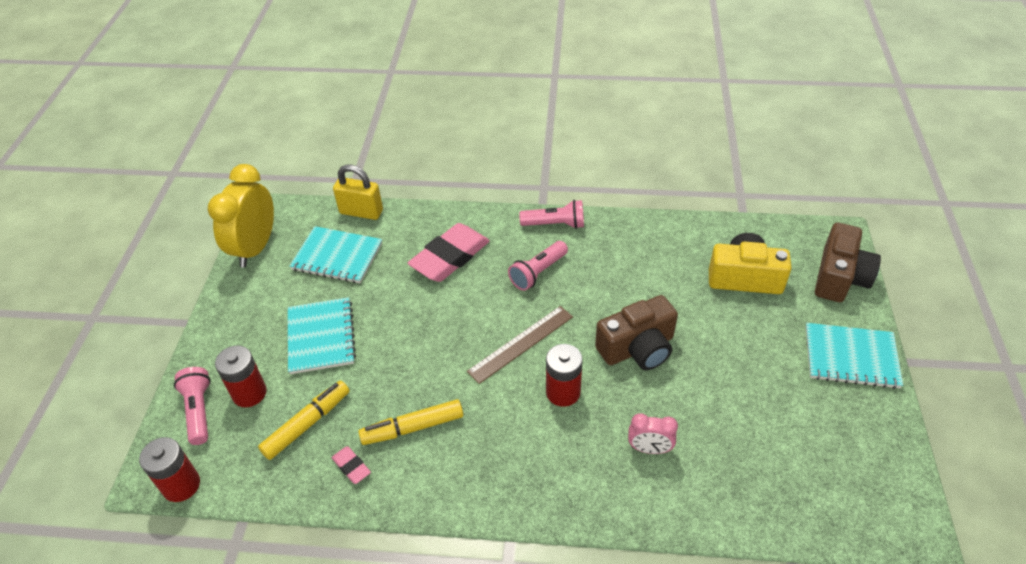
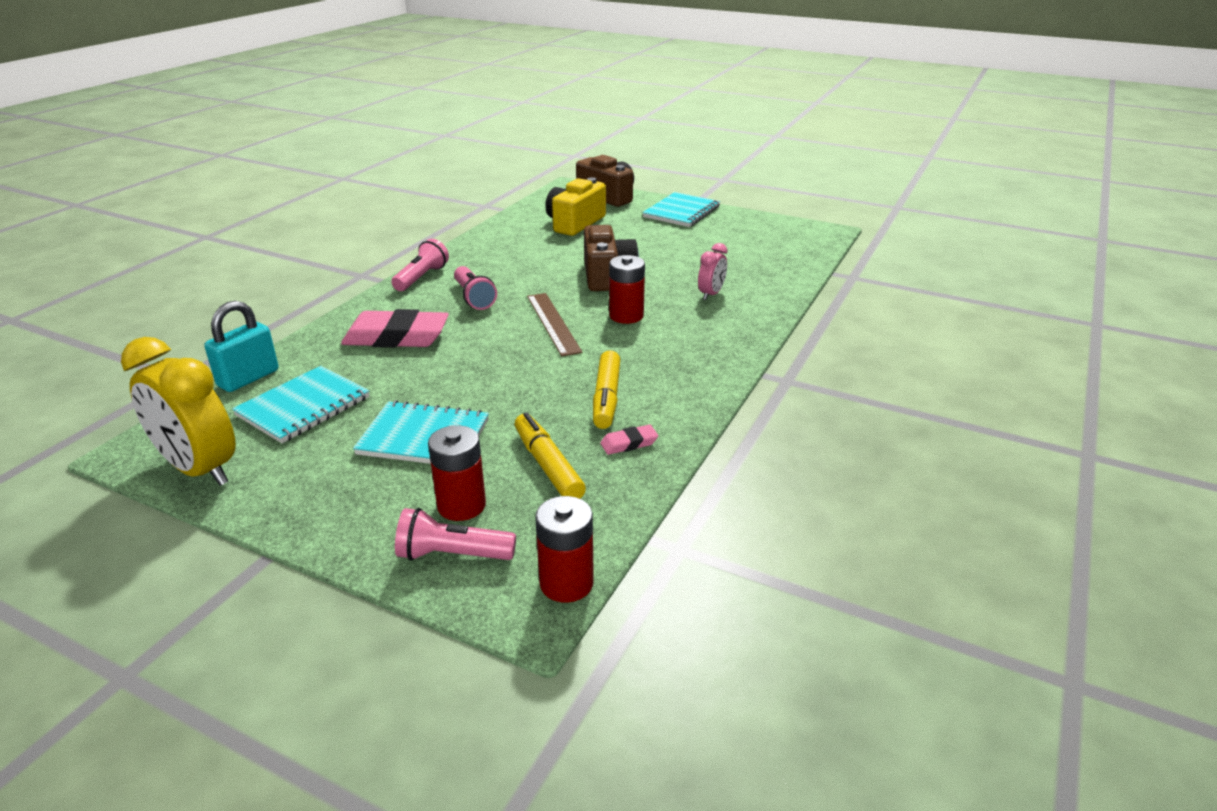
camera: 70 degrees left, 15 degrees down
yellow padlock [333,165,383,220] -> turquoise padlock [204,301,279,392]
pink eraser [408,223,490,282] -> pink eraser turned 60 degrees counterclockwise [341,309,449,348]

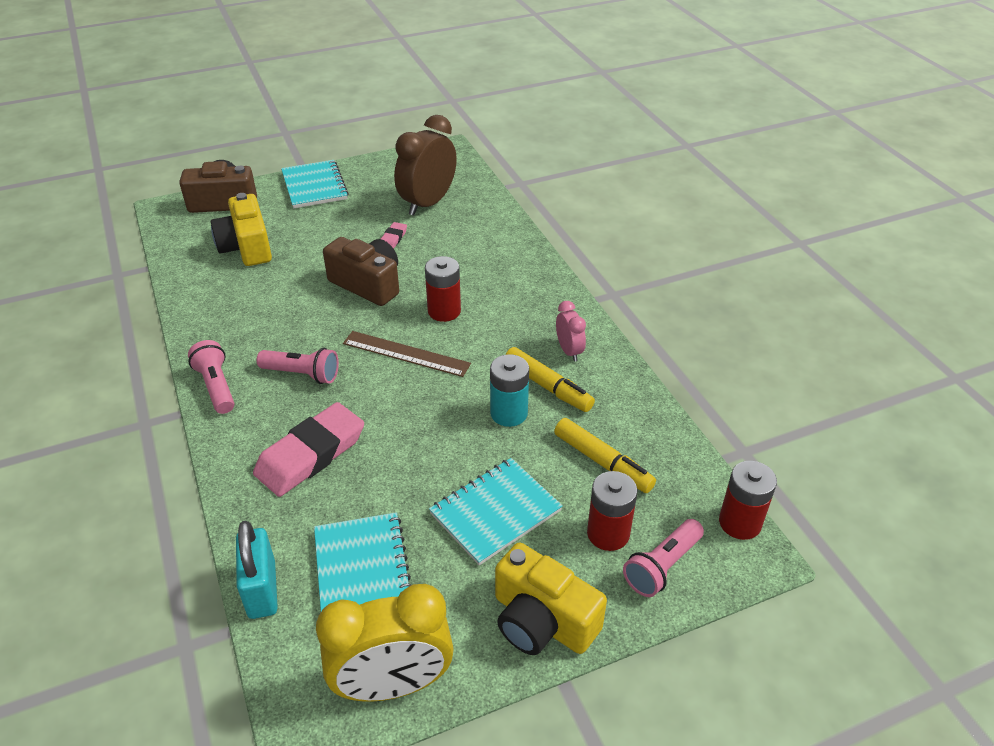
camera: 50 degrees left, 10 degrees up
yellow marker [515,412,586,499] -> yellow marker turned 150 degrees counterclockwise [554,418,656,493]
pink eraser [600,425,658,455] -> pink eraser moved to [381,222,407,249]
pink clock [698,243,727,300] -> pink clock moved to [556,301,586,362]
none -> brown clock [394,115,457,216]
none -> turquoise battery [490,354,529,427]
none -> yellow camera [495,543,607,655]

